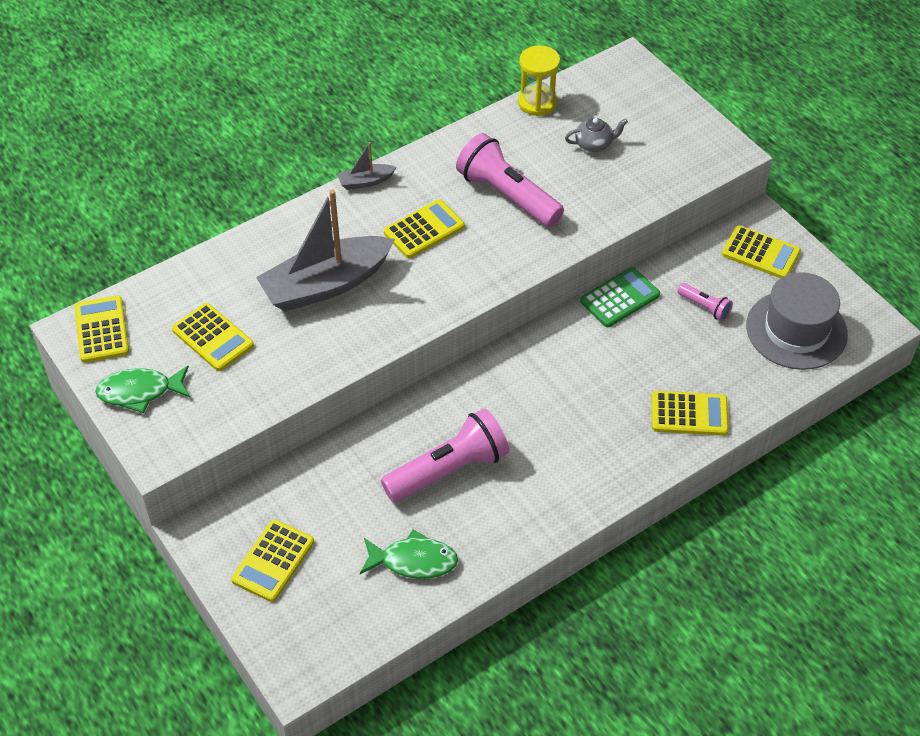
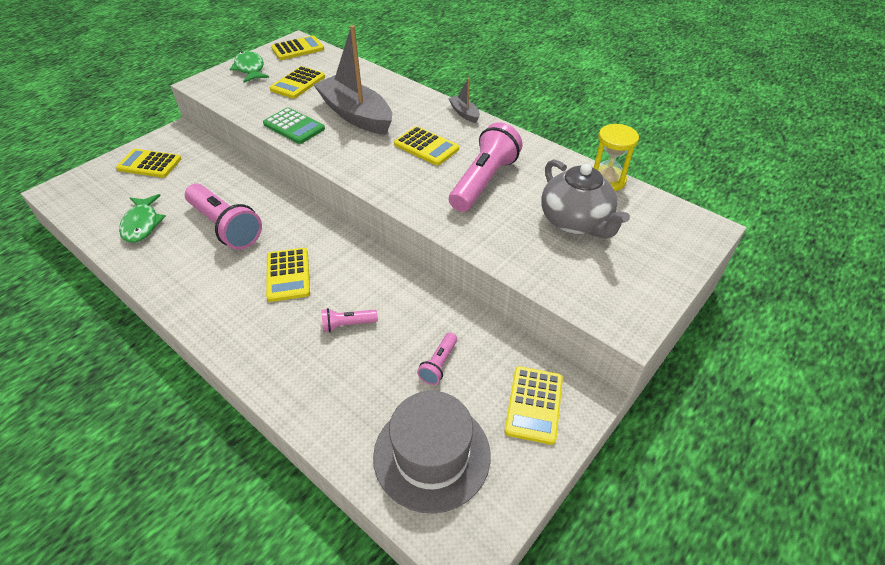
camera: 75 degrees right, 5 degrees down
grey teapot [565,118,628,153] -> grey teapot [541,159,630,238], size x1.95
green calculator [580,267,660,327] -> green calculator moved to [263,107,325,144]
yellow calculator [652,391,729,436] -> yellow calculator moved to [266,248,310,302]
none -> pink flashlight [321,308,378,332]

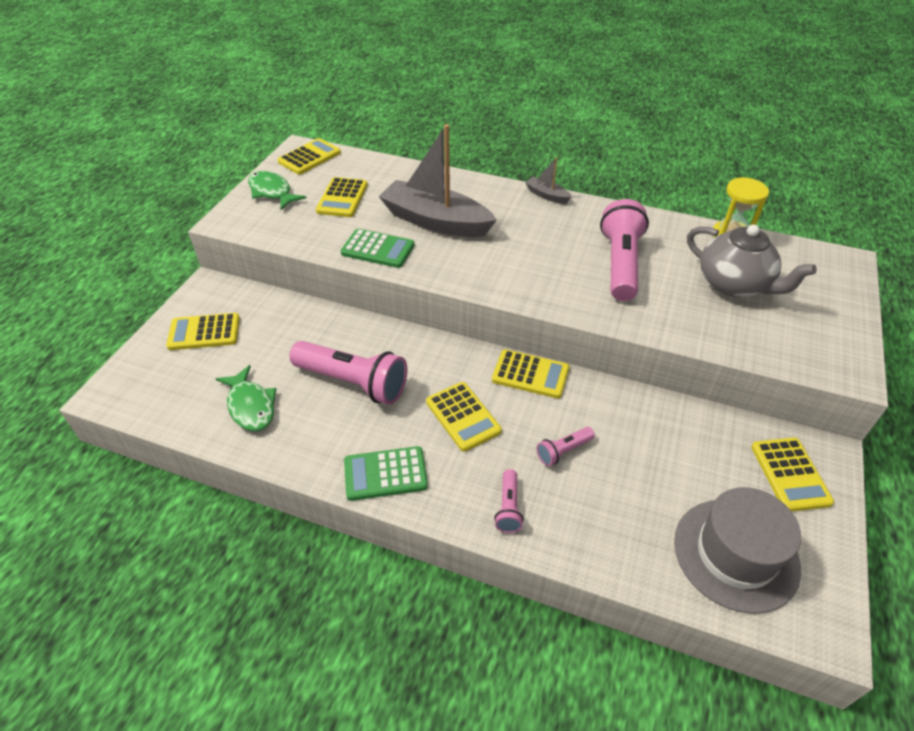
camera: 20 degrees left, 0 degrees up
yellow calculator [394,126,459,166] -> yellow calculator moved to [492,349,569,398]
pink flashlight [417,333,457,385] -> pink flashlight moved to [494,469,524,533]
none -> green calculator [344,446,428,501]

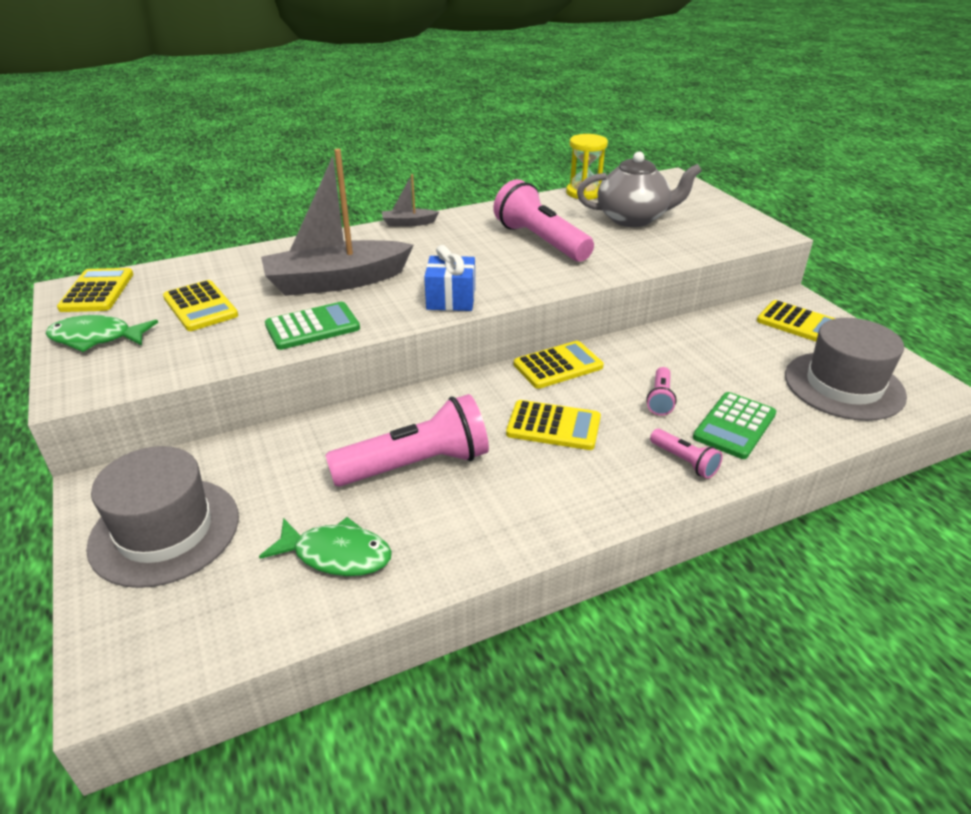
camera: 45 degrees left, 10 degrees down
yellow calculator [166,313,240,350] -> grey hat [86,446,239,588]
green calculator [344,446,428,501] -> green calculator moved to [693,392,776,459]
none -> blue gift [424,245,475,311]

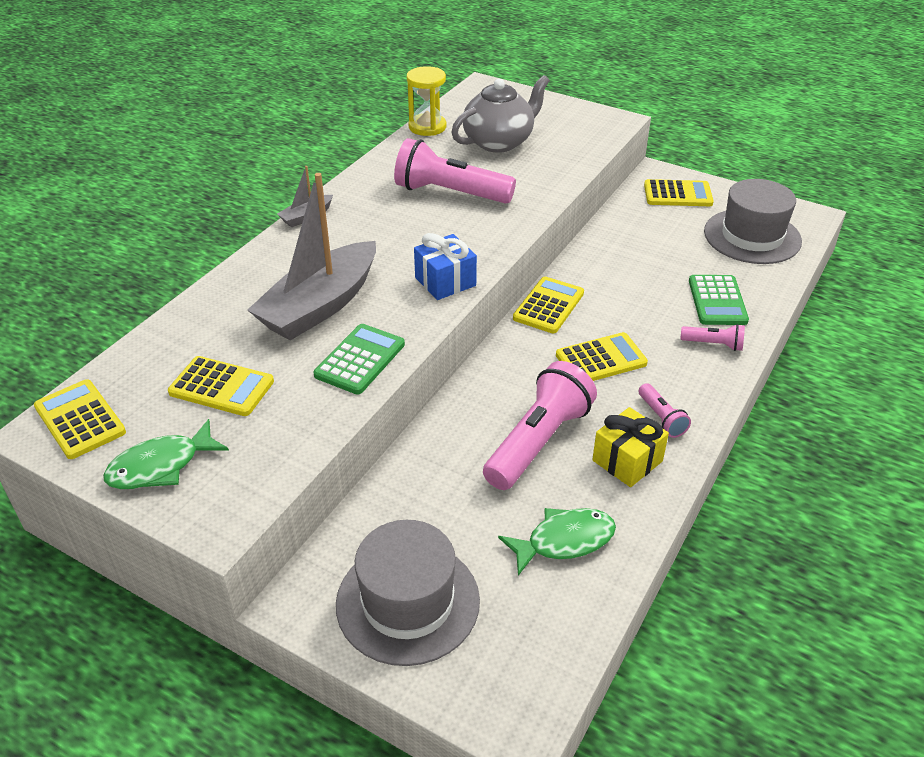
camera: 35 degrees left, 5 degrees up
pink flashlight [646,367,677,416] -> pink flashlight moved to [639,383,691,438]
none -> yellow gift [592,407,669,487]

